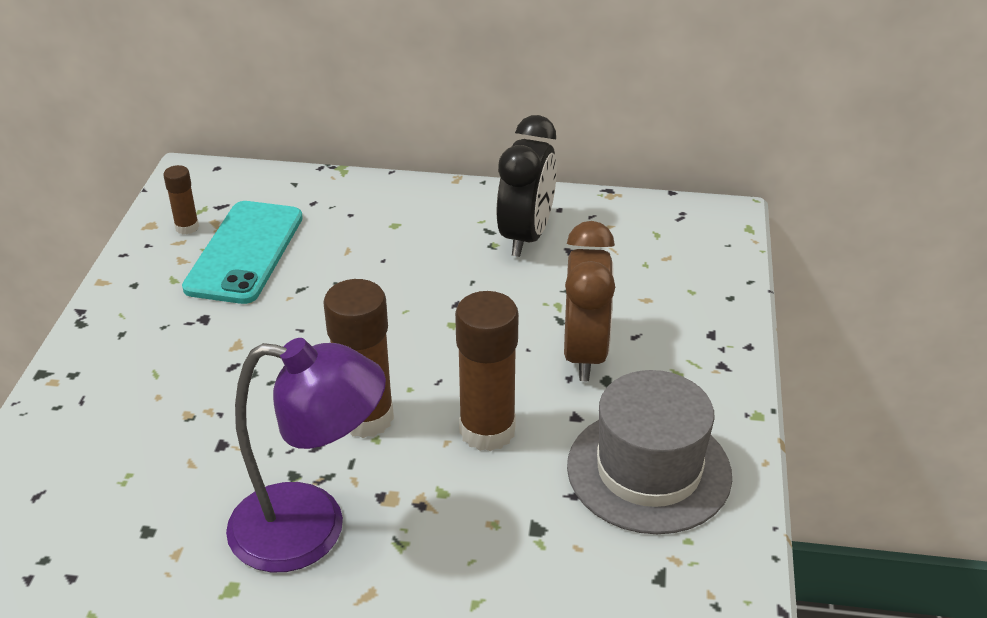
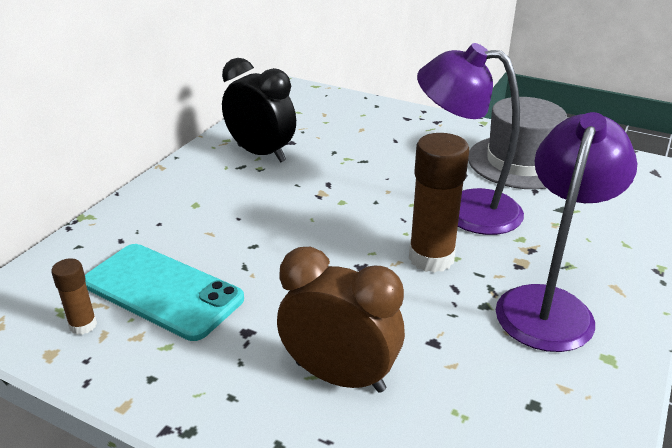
camera: 70 degrees left, 5 degrees down
brown glue stick [455,291,519,451] -> purple lamp [417,43,524,235]
brown clock [564,221,615,381] -> brown clock moved to [277,247,405,393]

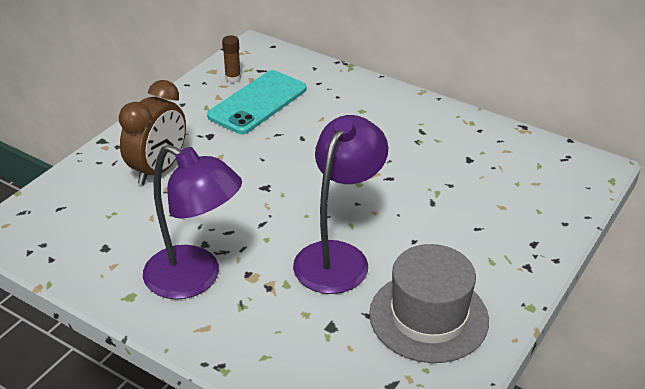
camera: 95 degrees right, 5 degrees up
black clock [222,58,296,163] -> none
brown glue stick [409,133,469,273] -> none

